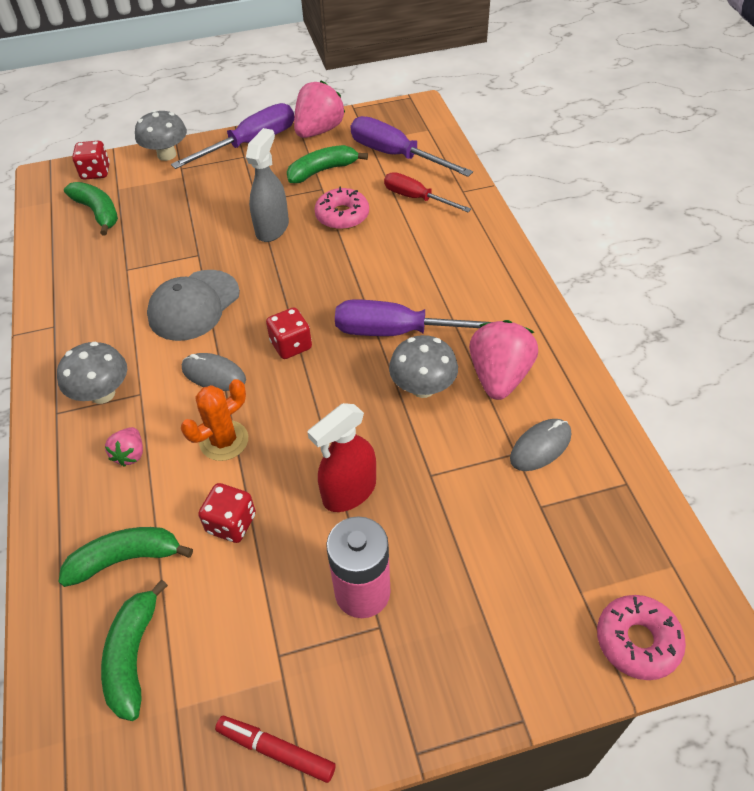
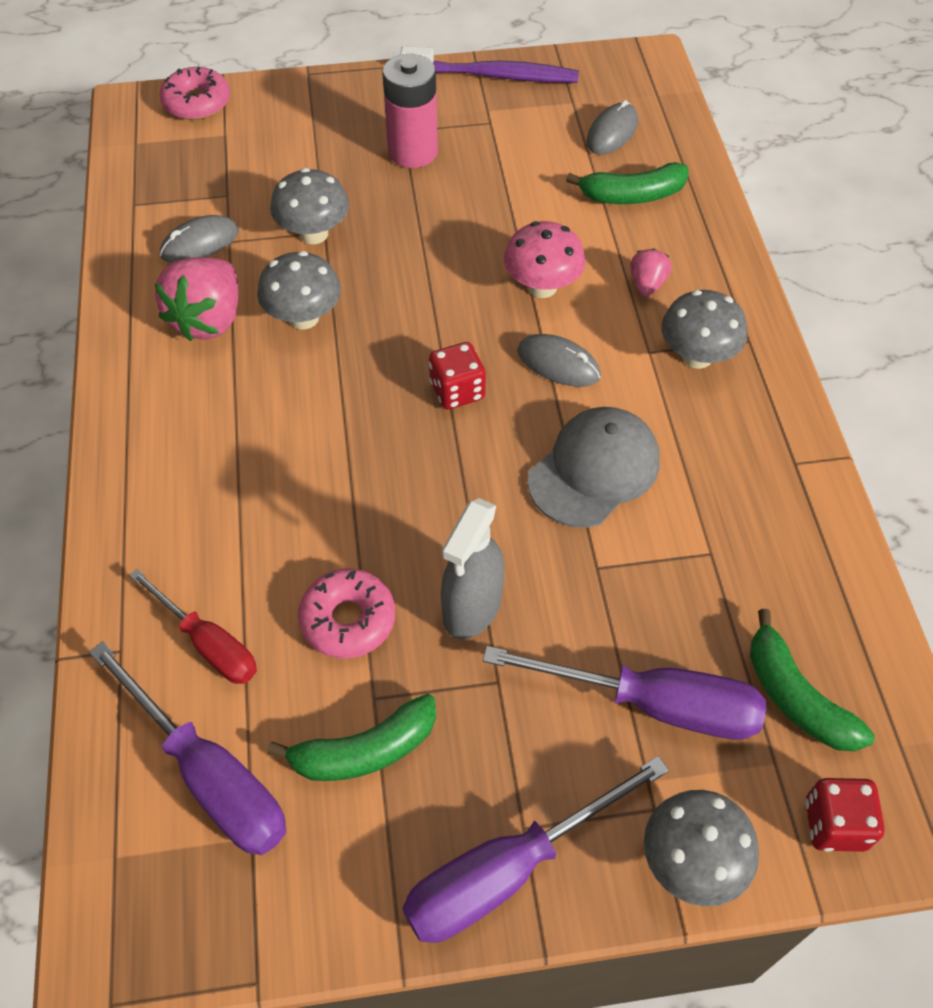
camera: 175 degrees left, 5 degrees up
green banana [101,580,168,721] -> grey mouse [586,100,638,155]
orange cactus [181,379,248,461] -> pink mushroom [504,221,585,298]
red dice [198,483,256,543] -> none
red marker [215,716,336,783] -> purple toothbrush [400,46,579,83]
pink strawberry [294,80,345,138] -> none
red spray bottle [307,403,376,512] -> none
purple screwdriver [335,300,491,336] -> purple screwdriver moved to [483,646,766,740]
none -> grey mushroom [270,168,349,244]

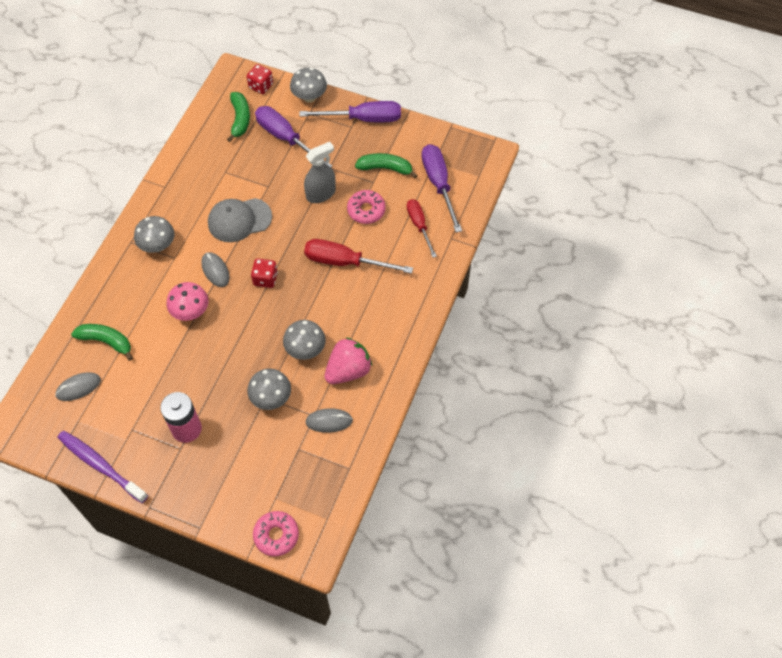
camera: 150 degrees left, 5 degrees up
pink strawberry [630,248,672,297] -> none
none -> red screwdriver [304,239,413,274]

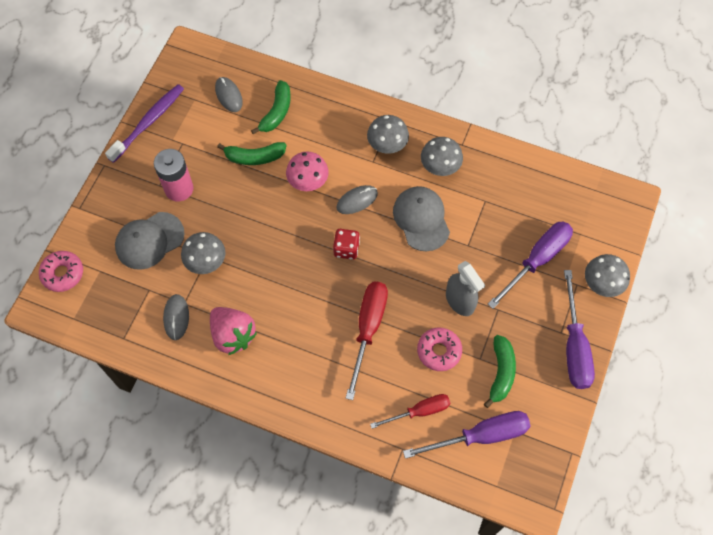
camera: 90 degrees right, 5 degrees up
green banana [227,92,250,142] -> green banana moved to [217,142,287,165]
red dice [247,64,273,94] -> none
grey mushroom [283,320,326,360] -> grey mushroom moved to [421,137,463,176]
none -> grey cap [115,212,185,270]

